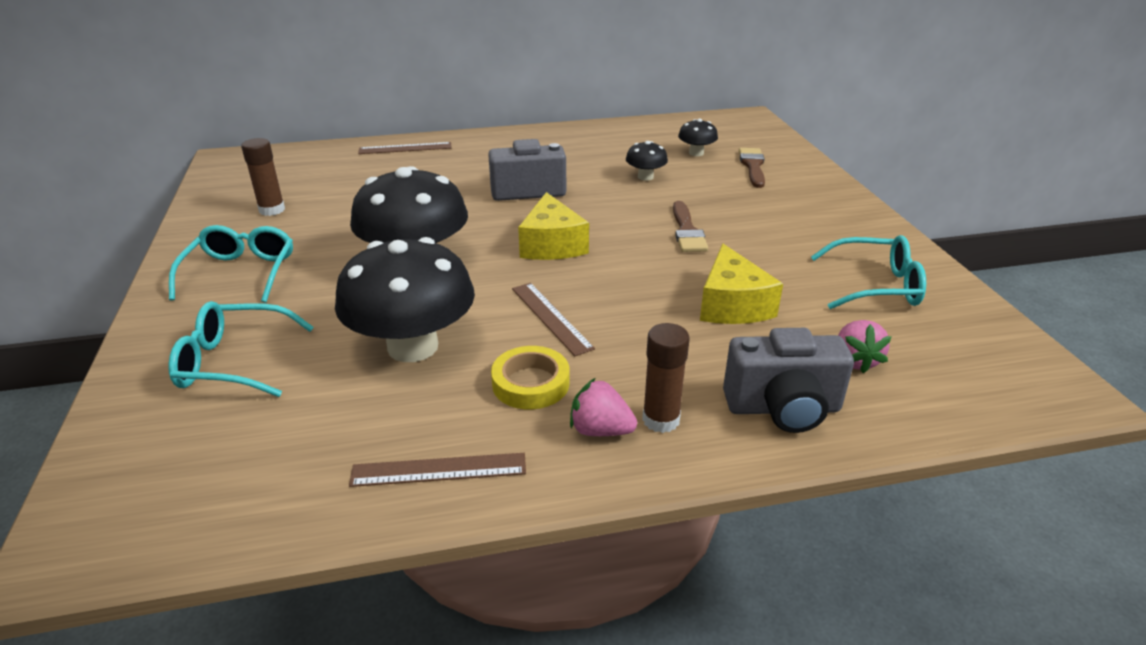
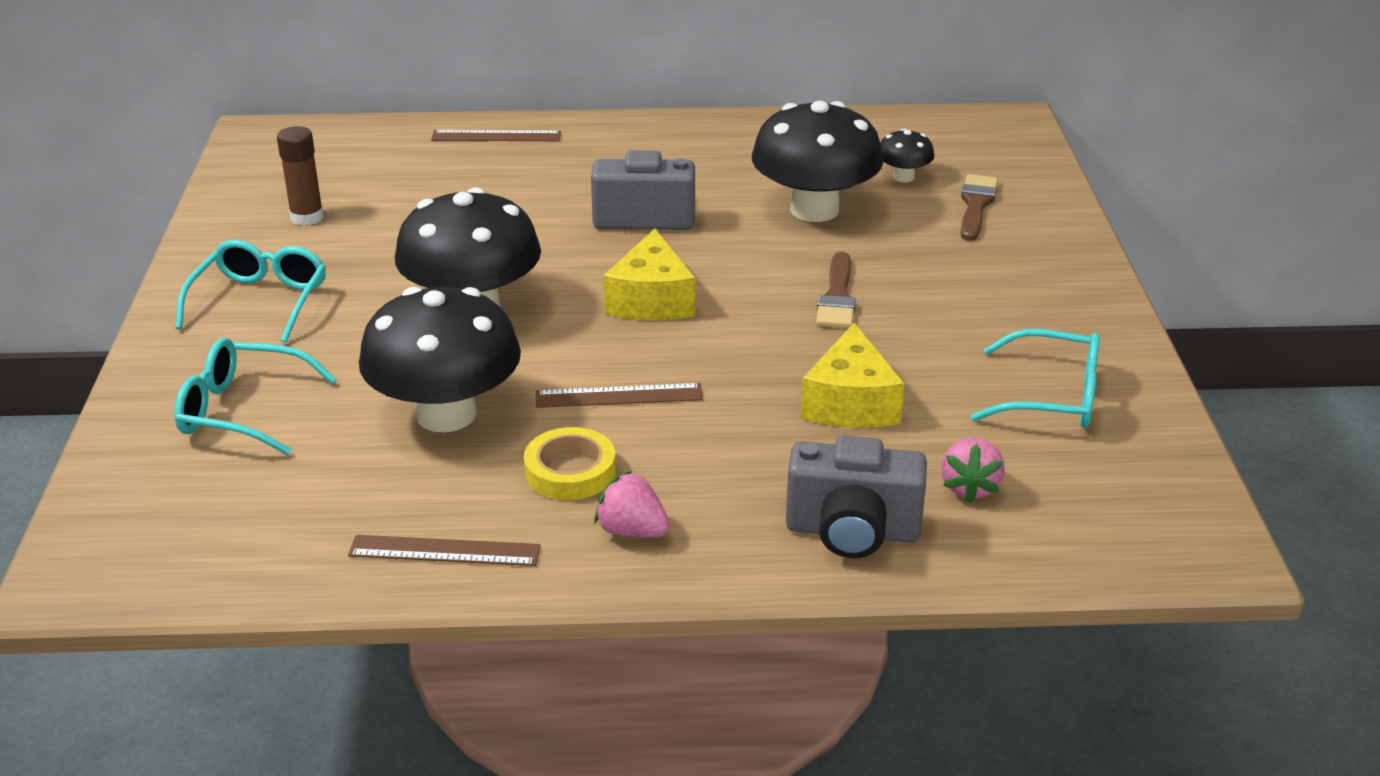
camera: 10 degrees right, 0 degrees up
brown ruler [512,283,595,356] -> brown ruler turned 75 degrees counterclockwise [536,383,703,408]
black mushroom [626,141,668,181] -> black mushroom [752,101,883,222], size x2.19
brown glue stick [642,323,690,433] -> none

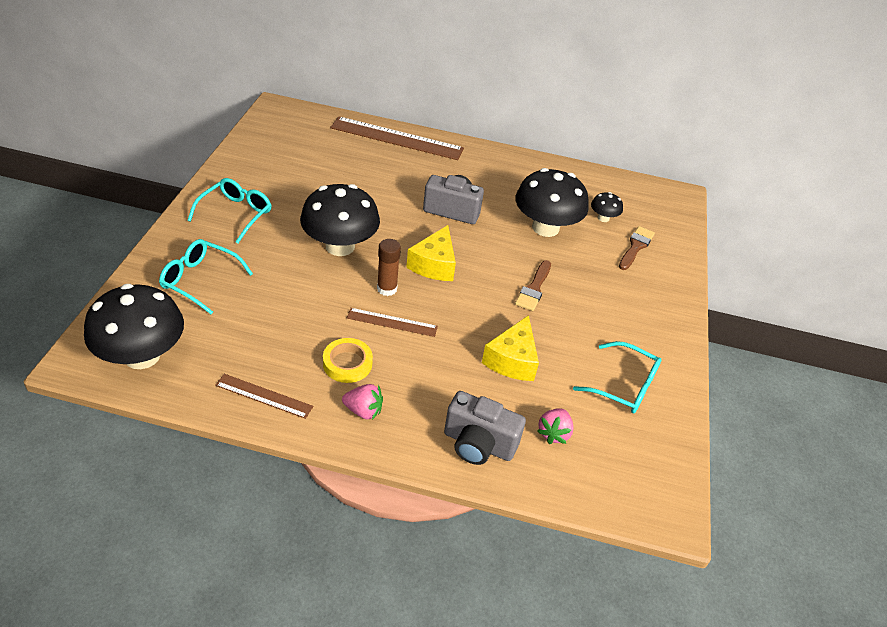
camera: 10 degrees right, 10 degrees up
brown glue stick [277,126,324,226] -> brown glue stick moved to [377,239,401,296]
black mushroom [359,287,521,433] -> black mushroom moved to [84,284,184,369]
brown ruler [431,130,561,141] -> brown ruler [330,117,464,160], size x1.93
pink strawberry [594,471,670,538] -> pink strawberry turned 150 degrees clockwise [342,384,383,420]

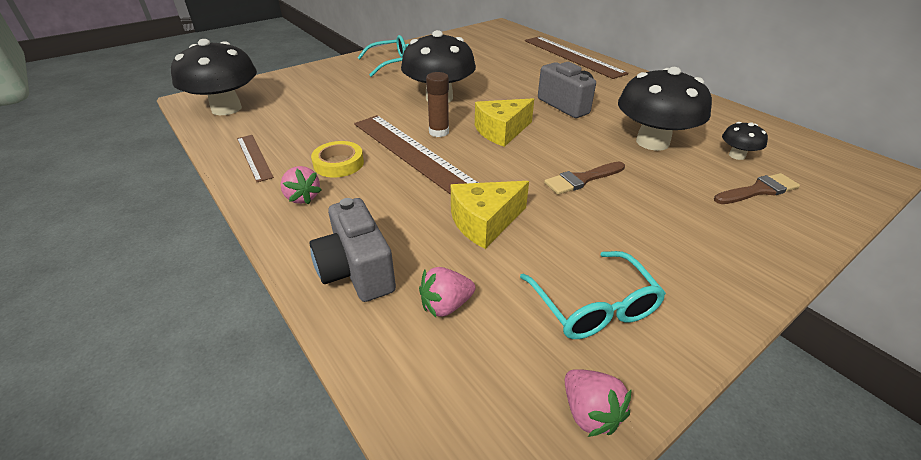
camera: 45 degrees right, 5 degrees down
turquoise glasses [159,239,253,314] -> none
brown ruler [347,308,438,337] -> brown ruler [354,115,478,195], size x1.93
none -> pink strawberry [565,369,632,437]

